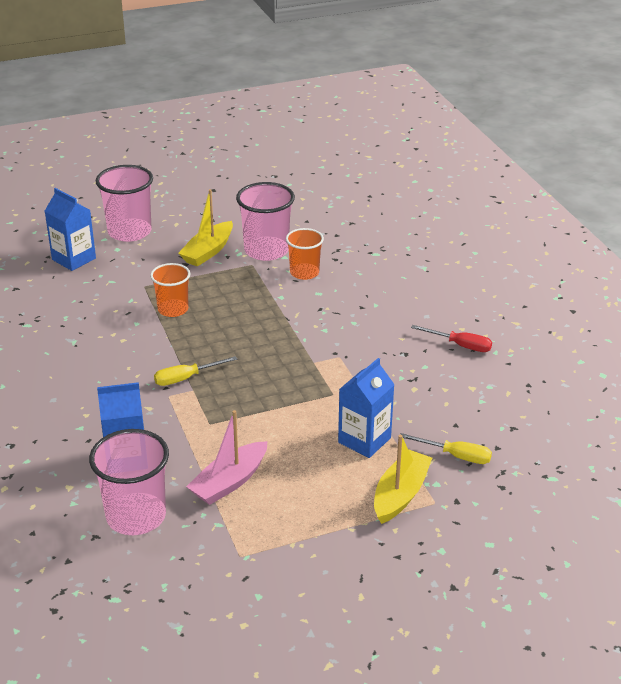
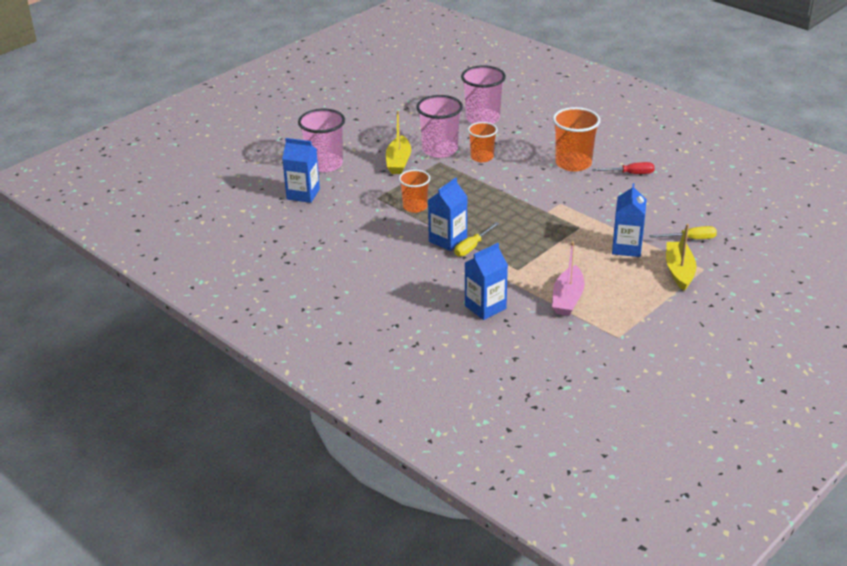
camera: 25 degrees left, 0 degrees up
pink cup [89,429,169,535] -> pink cup moved to [461,65,506,124]
none -> blue carton [428,177,467,251]
none -> orange cup [553,107,600,172]

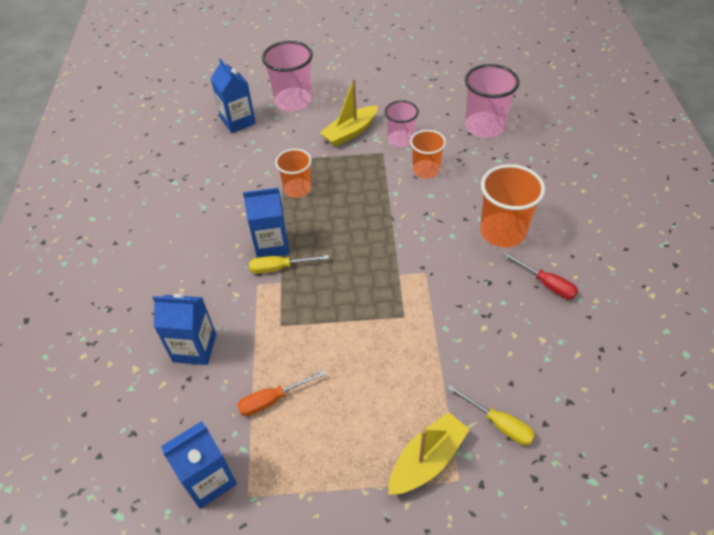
camera: 45 degrees right, 15 degrees up
pink cup [416,95,463,158] -> pink cup [384,100,419,147], size x0.64
pink boat [552,242,584,316] -> orange screwdriver [237,370,326,416]
blue carton [612,183,647,257] -> blue carton moved to [161,421,237,509]

